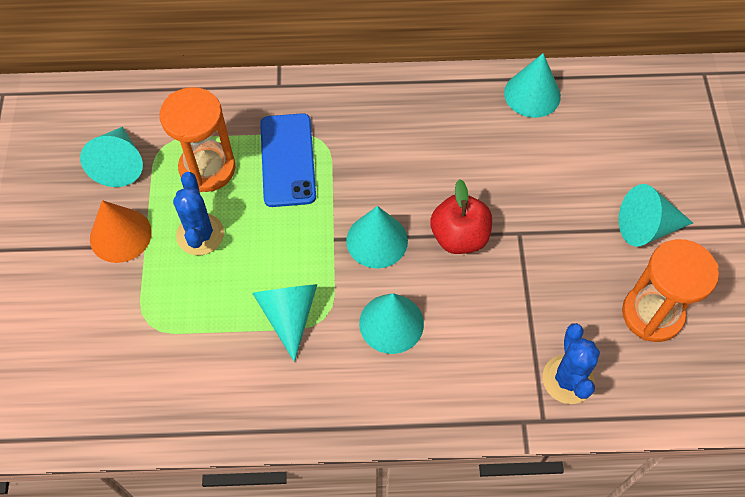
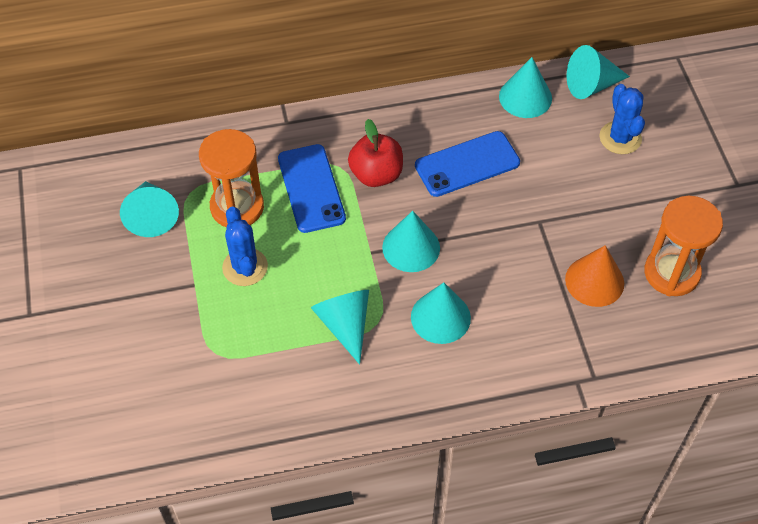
camera: 10 degrees left, 5 degrees down
orange cone [90,200,152,263] -> orange cone moved to [565,245,624,307]
red apple [430,179,492,254] -> red apple moved to [348,119,403,187]
blue cactus [543,323,600,404] -> blue cactus moved to [600,84,645,154]
turquoise cone [619,184,693,247] -> turquoise cone moved to [566,45,630,99]
none -> blue phone [415,131,520,197]

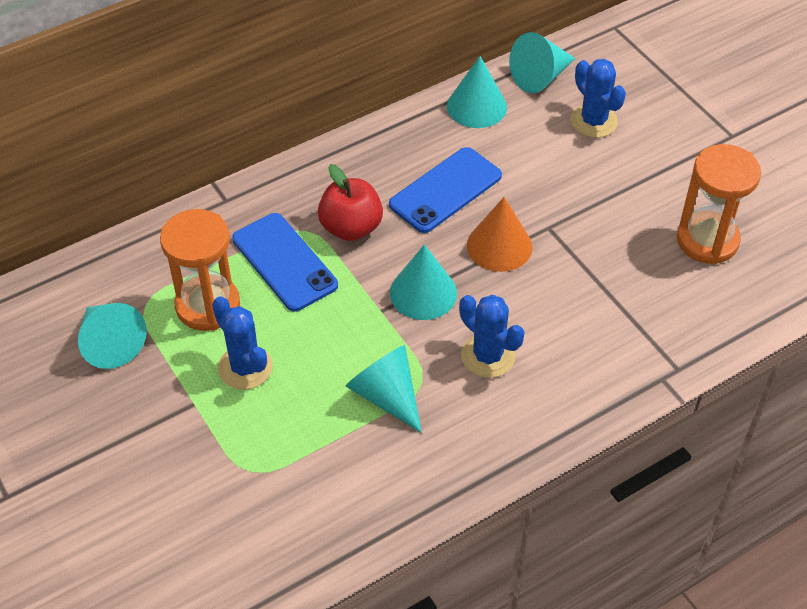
camera: 20 degrees left, 5 degrees down
turquoise cone [411,282,471,344] -> blue cactus [459,295,525,378]
orange cone [565,245,624,307] -> orange cone moved to [467,197,532,272]

